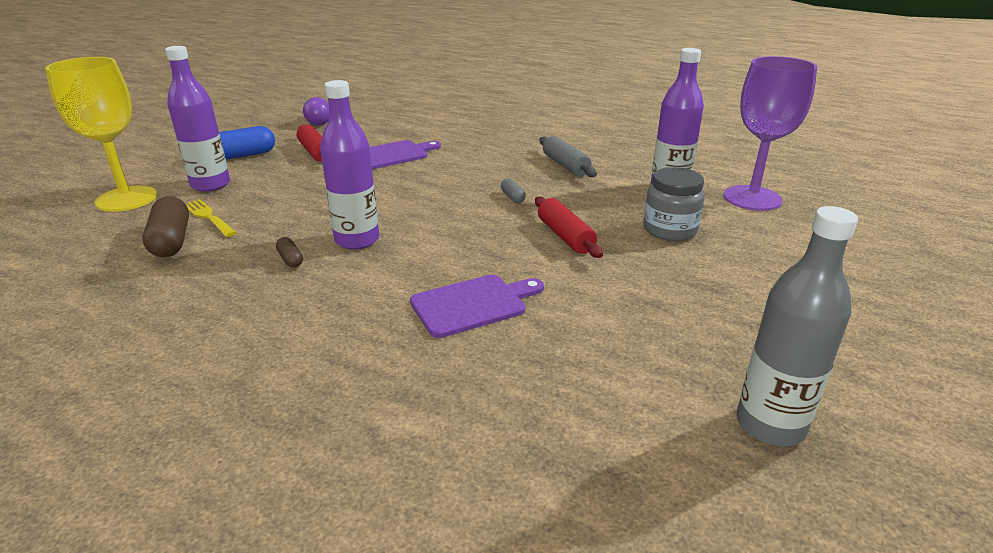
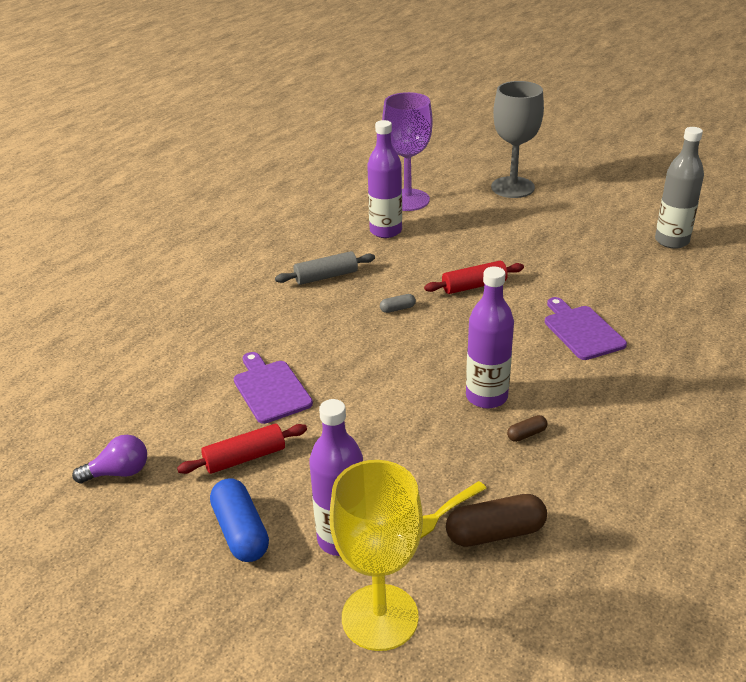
camera: 85 degrees left, 5 degrees up
grey jar [643,167,705,241] -> none
none -> grey goblet [491,81,544,198]

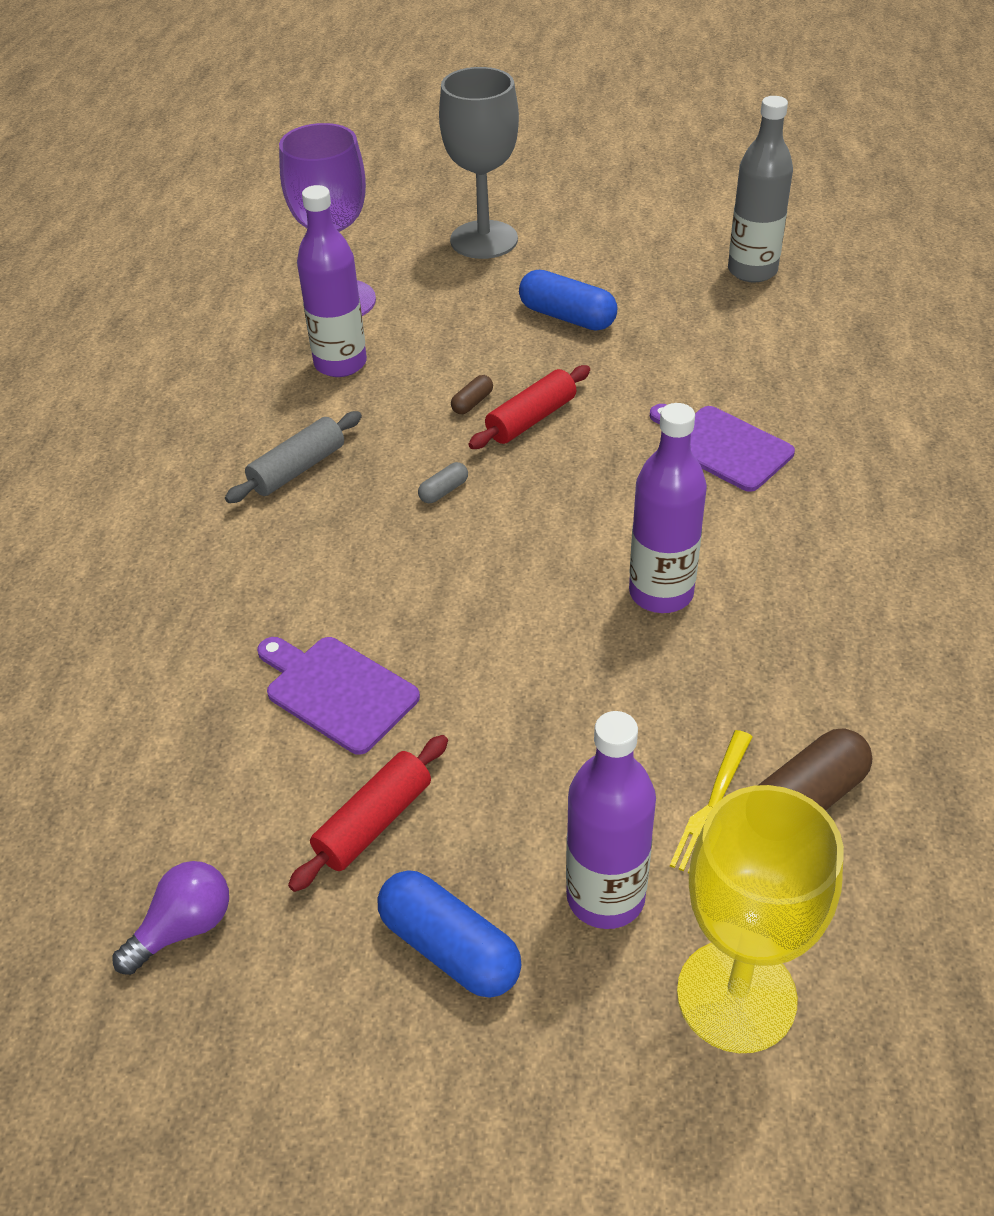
camera: 25 degrees left, 10 degrees up
brown capsule [507,415,547,442] -> brown capsule moved to [451,375,493,414]
none -> blue capsule [519,270,617,331]

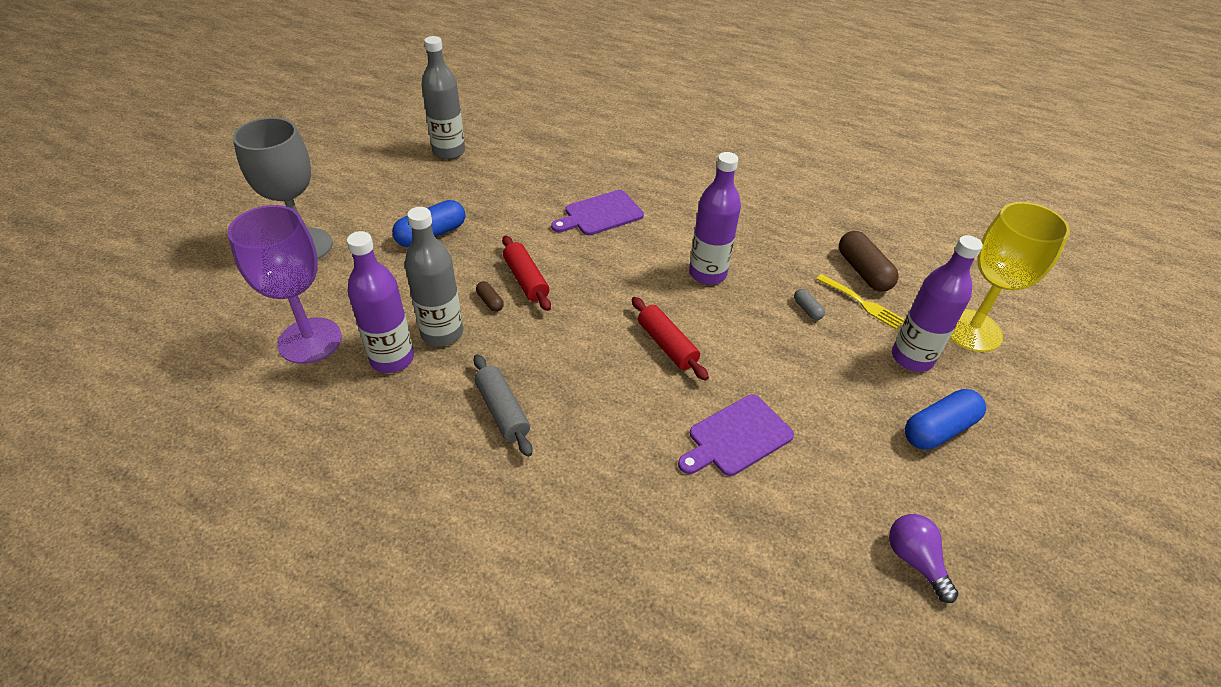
camera: 75 degrees left, 0 degrees up
red rolling pin [288,735,448,892] -> red rolling pin moved to [632,297,709,381]
grey capsule [418,462,468,503] -> grey capsule moved to [794,289,825,320]
none -> grey bottle [405,207,463,346]

